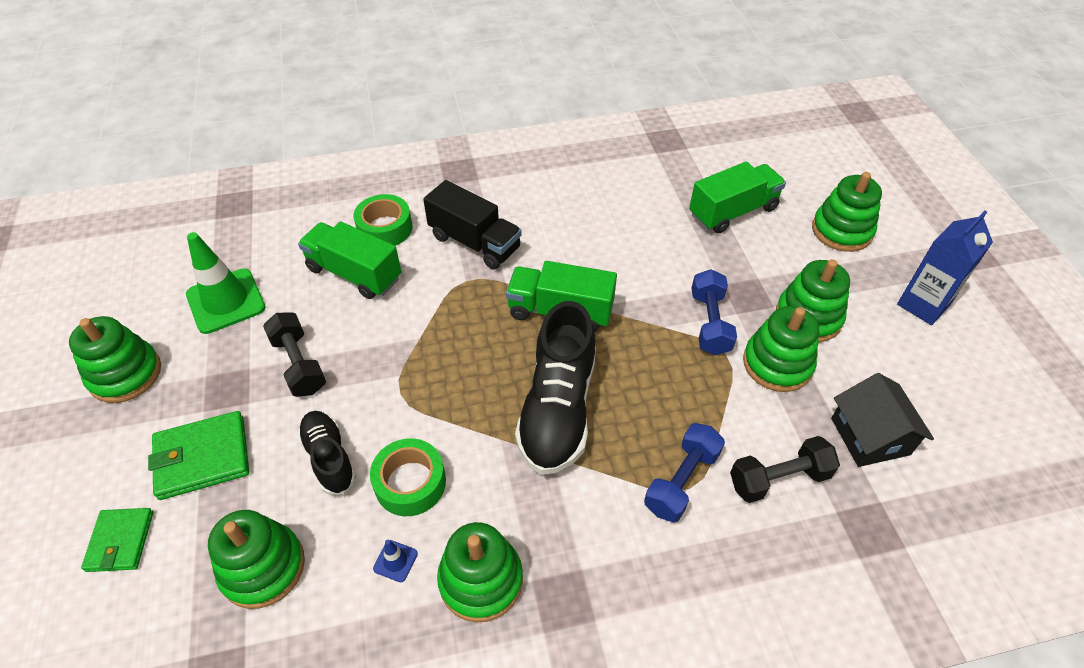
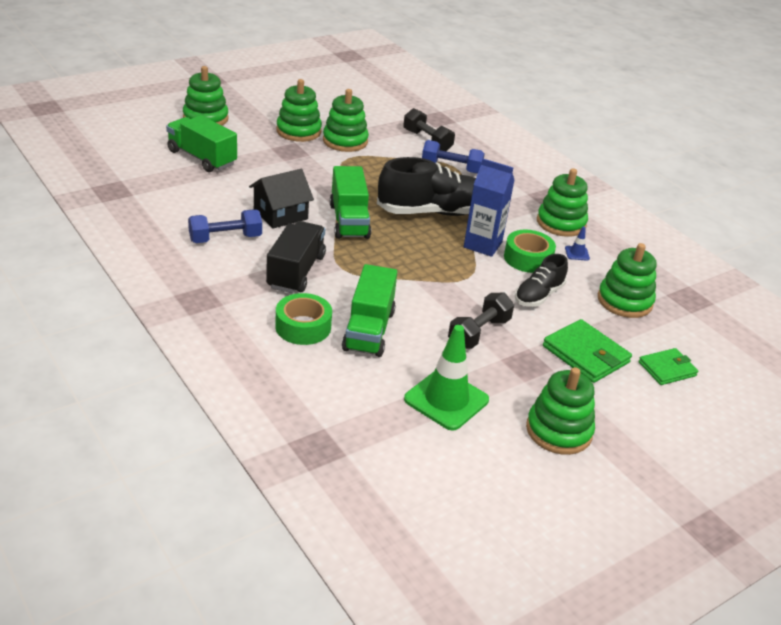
camera: 115 degrees left, 15 degrees down
blue dumbbell [691,269,737,355] -> blue dumbbell moved to [188,209,262,243]
black house [831,373,934,467] -> black house moved to [249,169,314,229]
blue carton [897,211,993,325] -> blue carton moved to [464,159,515,257]

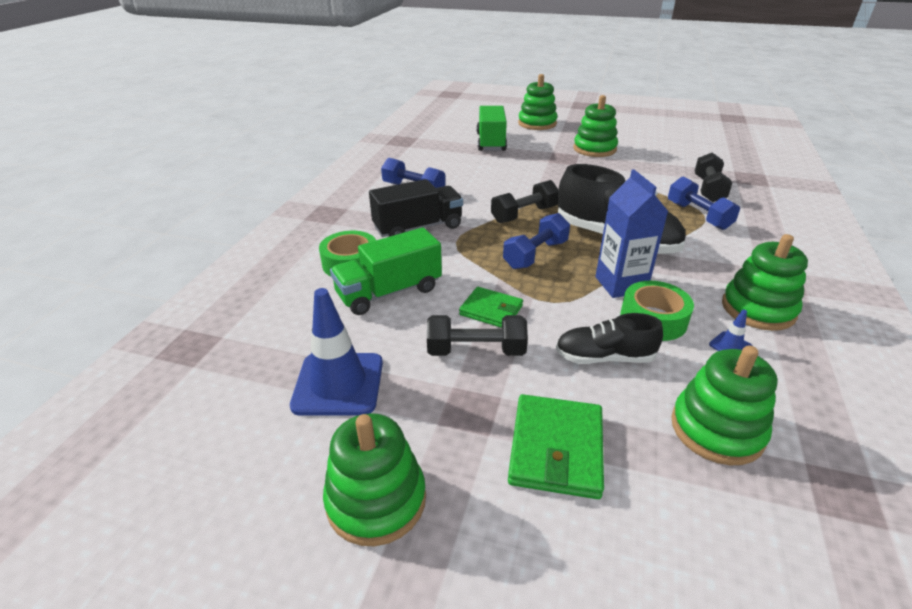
camera: 55 degrees right, 0 degrees up
black house [249,169,314,229] -> none
green stacking toy [323,89,369,152] -> none
green truck [330,166,371,239] -> black dumbbell [491,180,558,223]
green traffic cone [404,325,489,431] -> blue traffic cone [290,288,383,416]
green wallet [639,348,698,385] -> green wallet moved to [459,287,523,328]
none -> blue dumbbell [503,213,570,269]

